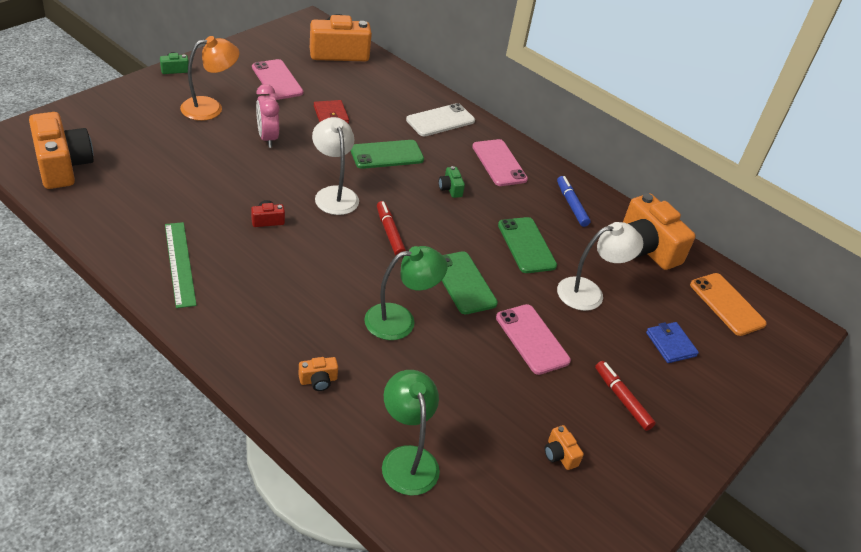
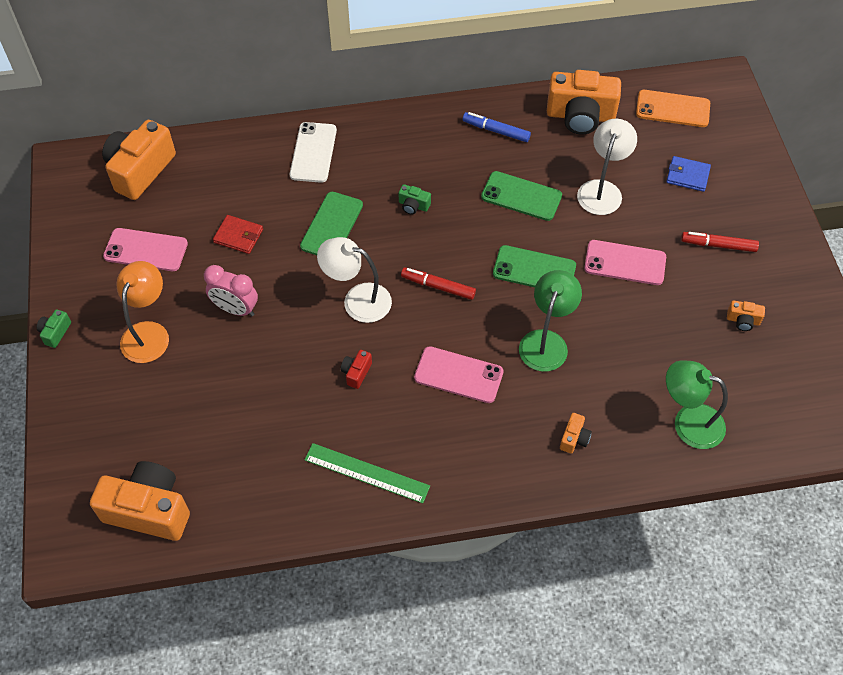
camera: 45 degrees left, 15 degrees up
pink phone [472,139,528,186] -> pink phone moved to [414,346,504,403]

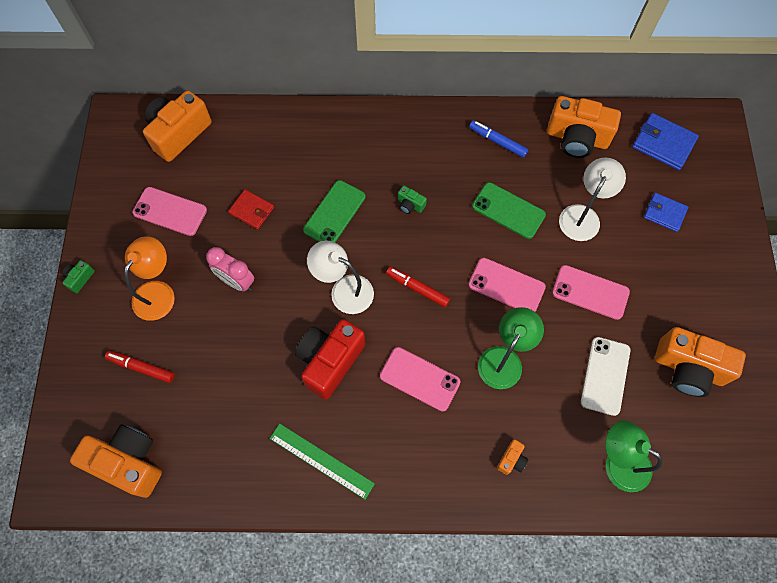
camera: 10 degrees right, 10 degrees up
white phone [290,122,337,183] -> white phone moved to [581,337,630,416]
red camera [340,350,372,389] -> red camera [295,319,366,399], size x2.33
green phone [493,245,576,287] -> pink phone [468,258,546,312]
orange phone [636,90,710,127] -> blue wallet [632,113,699,170]
red marker [681,232,759,252] -> red marker moved to [105,351,175,383]
orange camera [727,300,765,331] -> orange camera [655,327,746,397], size x2.33

